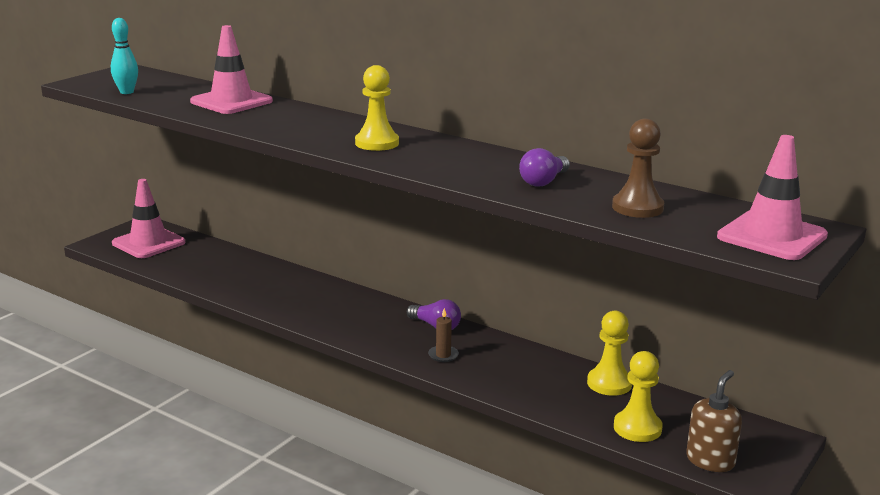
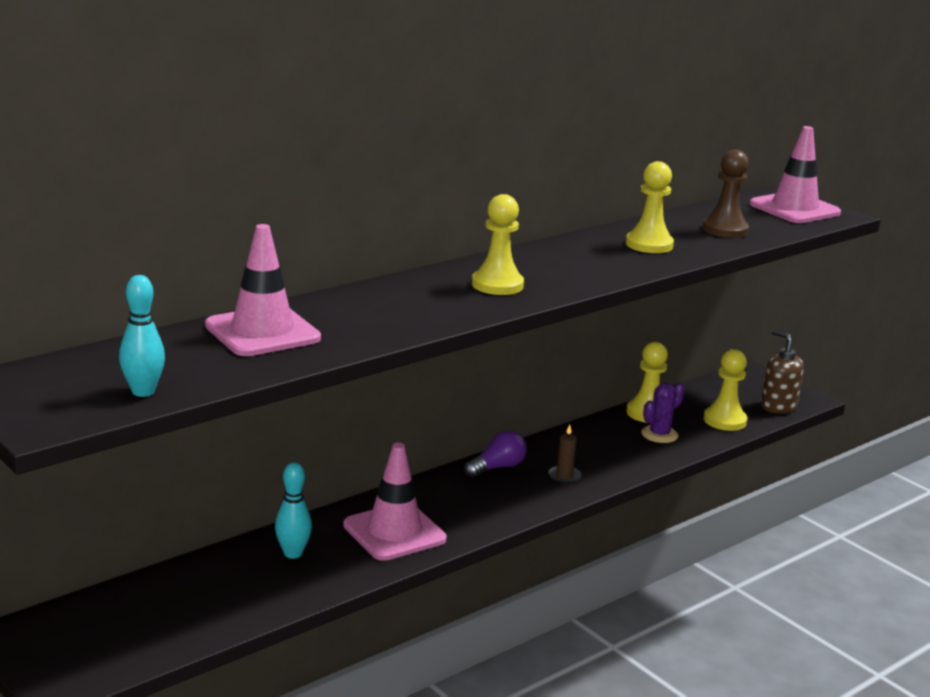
camera: 75 degrees left, 0 degrees up
pink traffic cone [112,179,185,258] -> pink traffic cone moved to [343,442,447,561]
purple light bulb [519,148,570,187] -> yellow pawn [626,161,674,253]
none -> turquoise bowling pin [275,462,312,559]
none -> purple cactus [641,382,685,443]

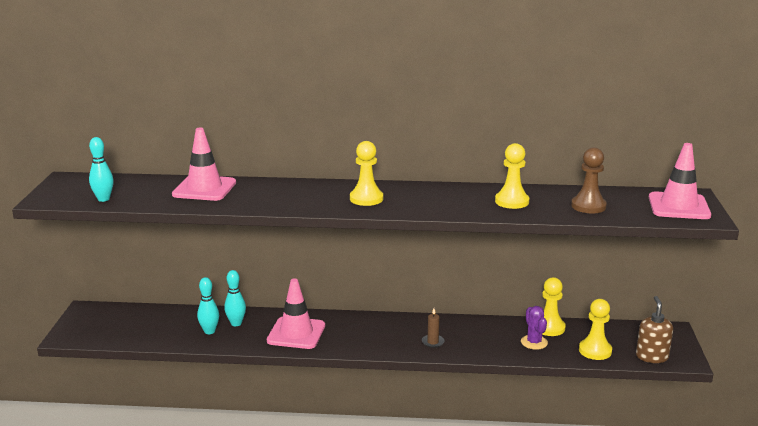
camera: 45 degrees right, 0 degrees up
purple light bulb [465,430,527,477] -> none
purple cactus [641,382,685,443] -> purple cactus turned 75 degrees clockwise [521,306,548,350]
none -> turquoise bowling pin [197,277,219,334]

